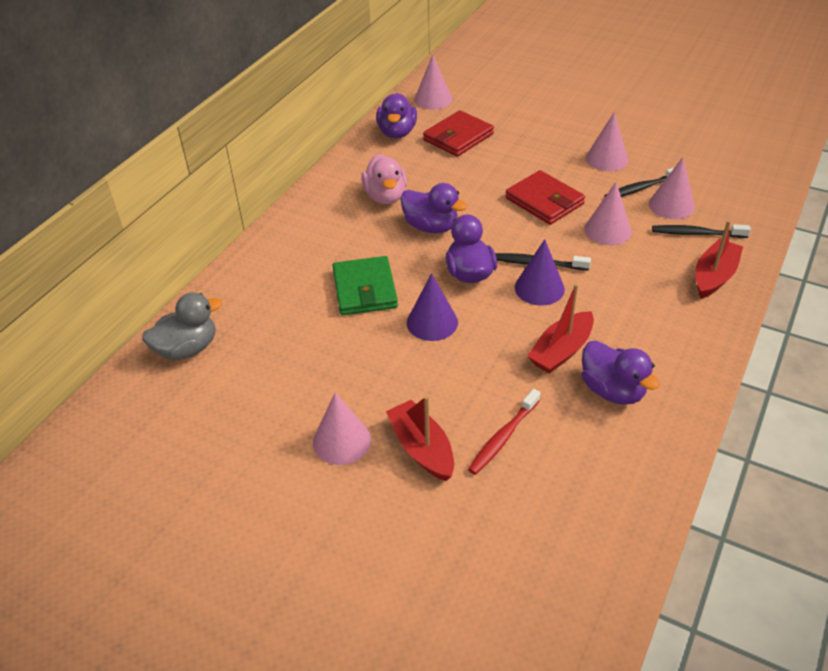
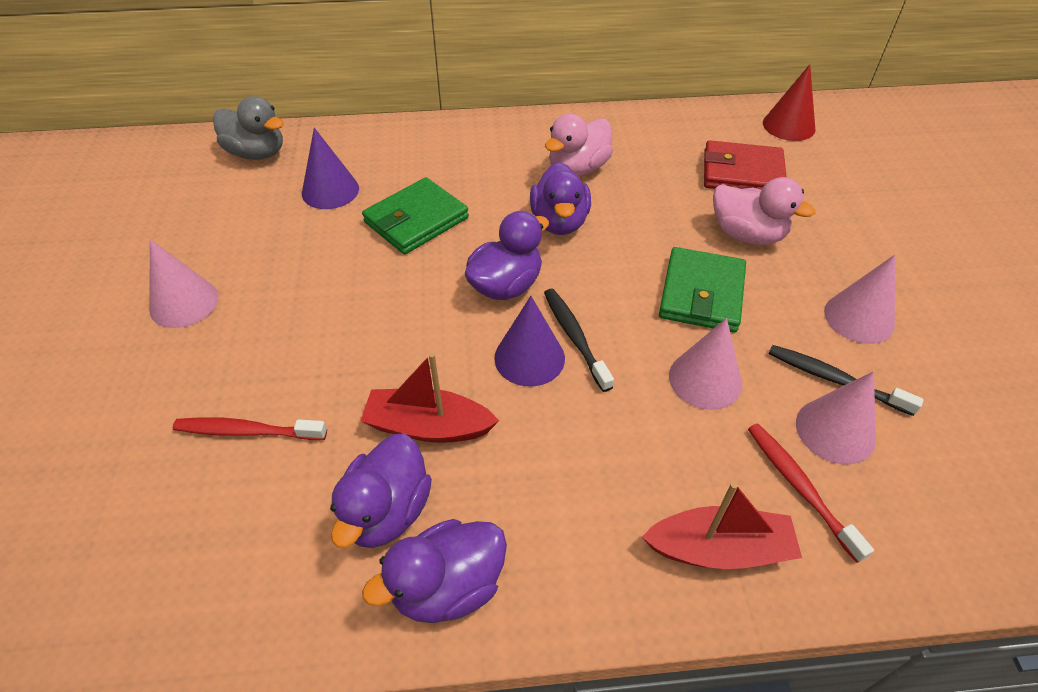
camera: 55 degrees right, 5 degrees up
purple duck [376,93,417,139] -> purple duck moved to [362,519,507,623]
red boat [386,396,454,481] -> none
purple cone [407,273,458,341] -> purple cone moved to [302,128,359,209]
pink cone [414,55,452,109] -> red cone [763,64,816,141]
red wallet [505,170,585,225] -> green wallet [659,247,746,333]
black toothbrush [652,224,751,238] -> red toothbrush [748,423,874,563]
none -> pink duck [713,177,815,245]

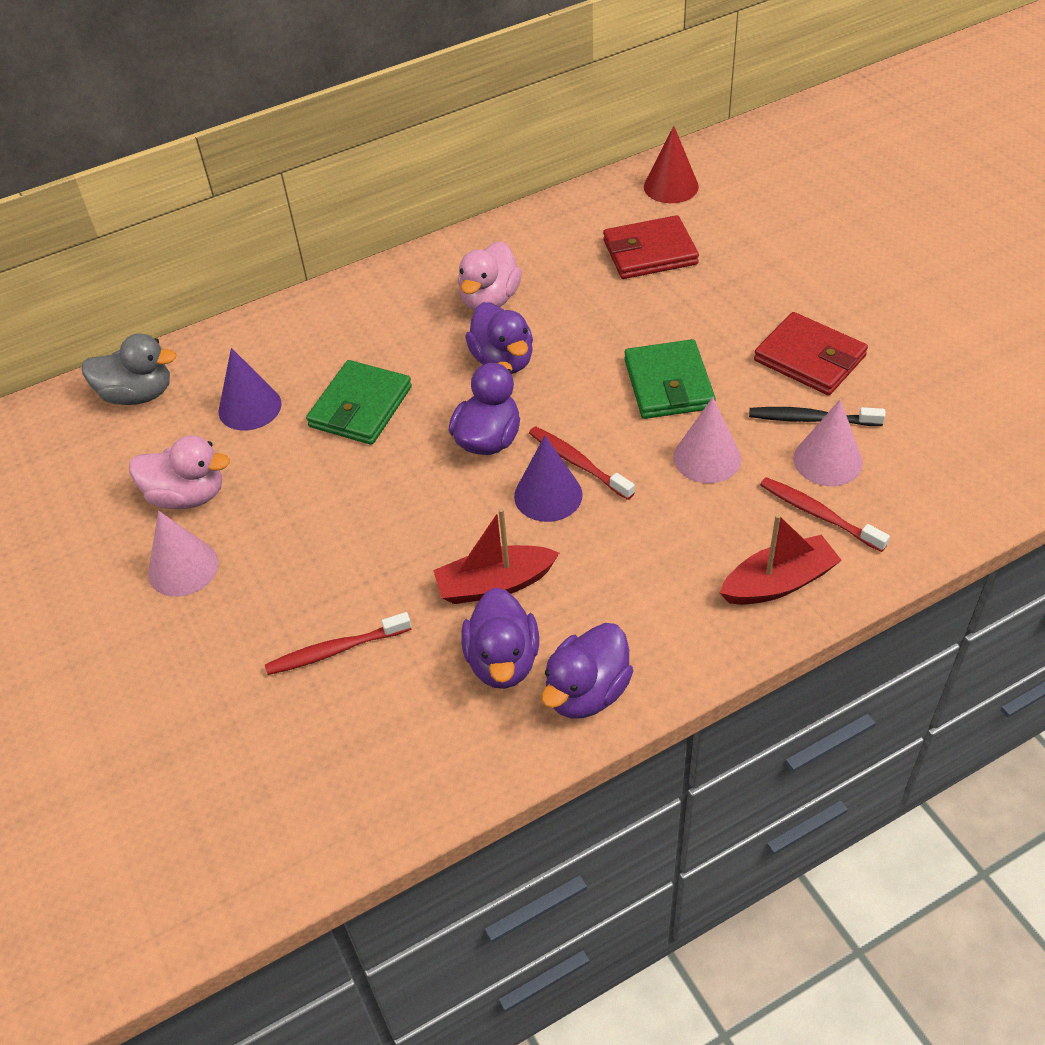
camera: 20 degrees left, 0 degrees up
black toothbrush [544,289,614,392] -> red toothbrush [529,426,635,500]
pink duck [713,177,815,245] -> pink duck moved to [129,435,230,509]
pink cone [824,255,895,344] -> red wallet [754,312,868,395]

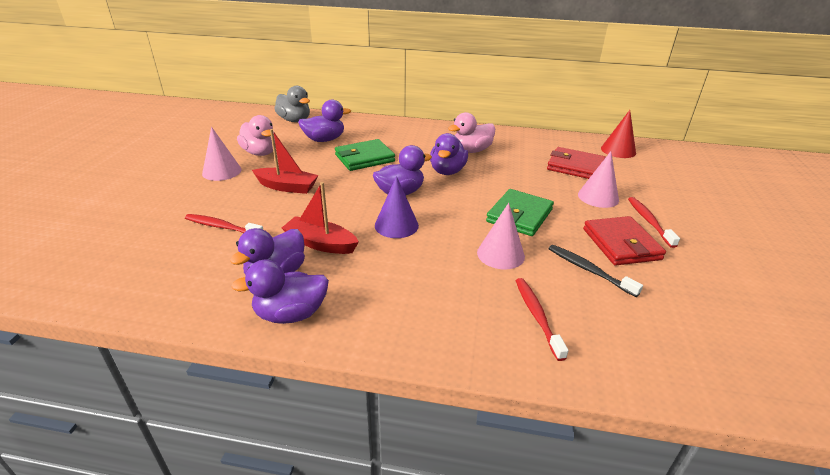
camera: 35 degrees right, 15 degrees down
purple cone [219,348,282,430] -> purple duck [298,100,351,142]
red toothbrush [529,426,635,500] -> red toothbrush moved to [628,197,680,248]
red boat [720,514,842,605] -> red boat moved to [252,129,319,194]
pink cone [793,399,863,486] -> pink cone moved to [578,151,619,208]

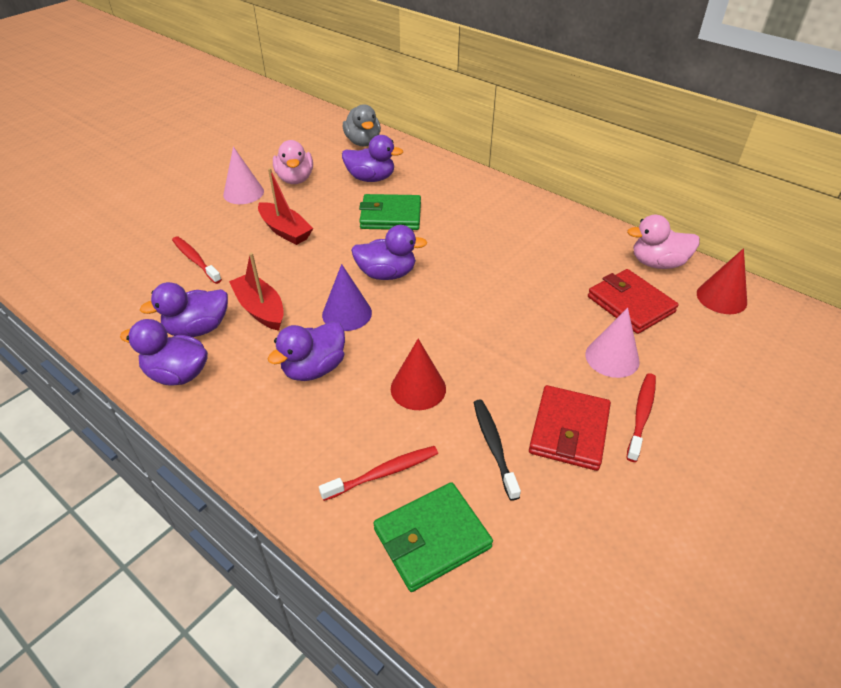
camera: 30 degrees right, 10 degrees up
purple duck [430,133,468,175] -> purple duck moved to [268,321,345,381]
pink duck [448,112,495,153] -> pink duck moved to [627,215,700,269]
pink cone [477,203,525,269] -> red cone [391,339,446,410]
green wallet [486,189,554,236] -> green wallet moved to [373,482,493,592]
red toothbrush [516,278,569,361] -> red toothbrush turned 45 degrees clockwise [319,446,438,501]

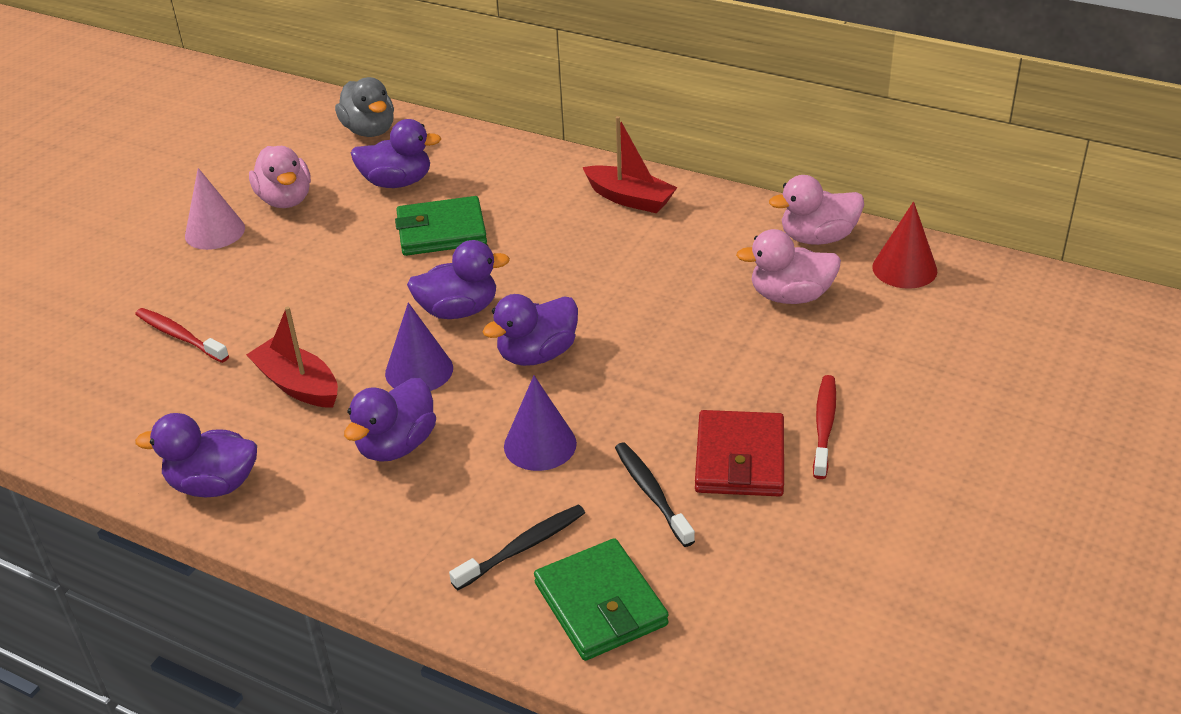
camera: 10 degrees left, 5 degrees down
purple duck [140,282,228,337] -> purple duck moved to [482,294,578,366]
red boat [258,168,313,245] -> red boat moved to [582,116,677,213]
red toothbrush [319,446,438,501] -> black toothbrush [449,505,585,590]
green wallet [373,482,493,592] -> green wallet turned 75 degrees counterclockwise [534,538,669,661]
red cone [391,339,446,410] -> purple cone [504,376,577,471]
pink cone [585,308,640,378] -> none
red wallet [588,269,679,334] -> pink duck [736,229,841,304]

